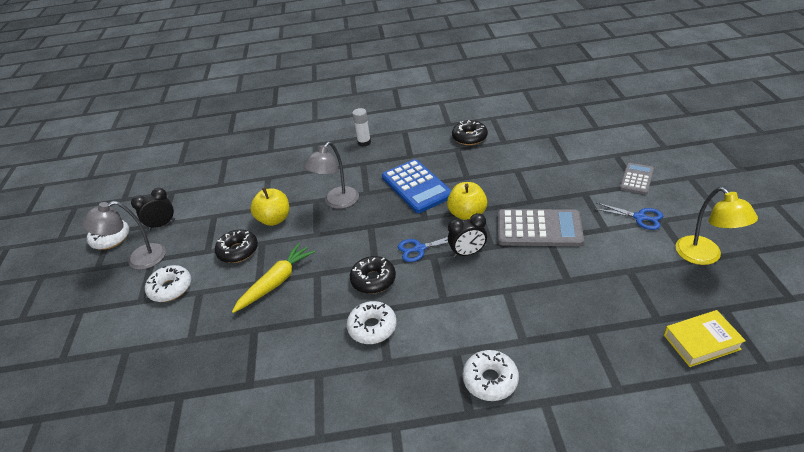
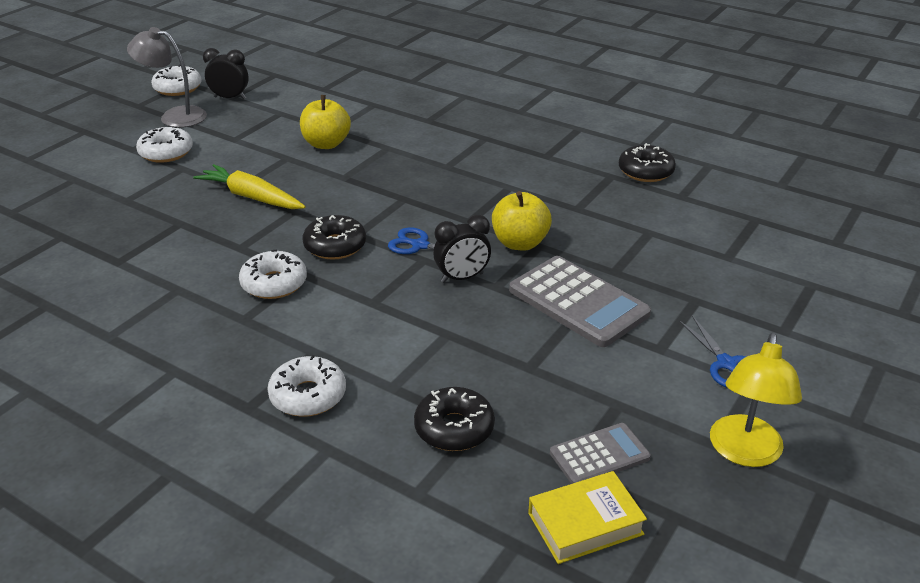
camera: 35 degrees right, 5 degrees down
black donut [215,230,258,263] -> black donut moved to [414,387,495,451]
yellow carrot [232,243,315,313] -> yellow carrot turned 135 degrees counterclockwise [193,164,306,209]
grey lamp [304,142,359,209] -> none
white glue stick [352,108,371,147] -> none
blue calculator [382,159,452,213] -> none
black clock [448,213,487,257] -> black clock turned 45 degrees counterclockwise [433,215,491,283]
grey calculator [620,163,654,194] -> grey calculator moved to [550,423,651,484]
yellow book [664,310,746,367] -> yellow book turned 45 degrees counterclockwise [528,471,647,564]

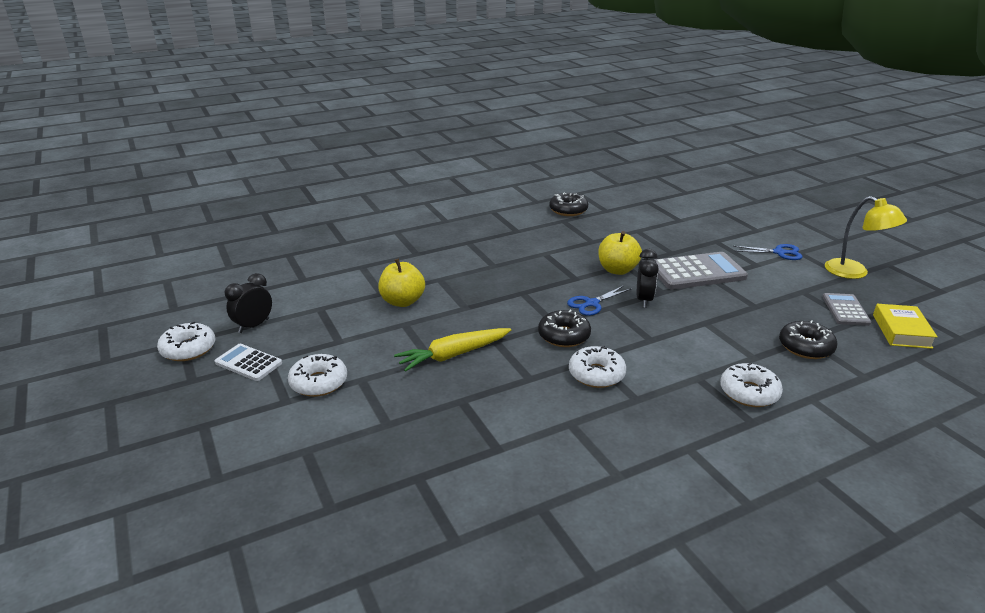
camera: 60 degrees left, 5 degrees down
grey lamp [127,27,207,128] -> white calculator [215,344,282,381]

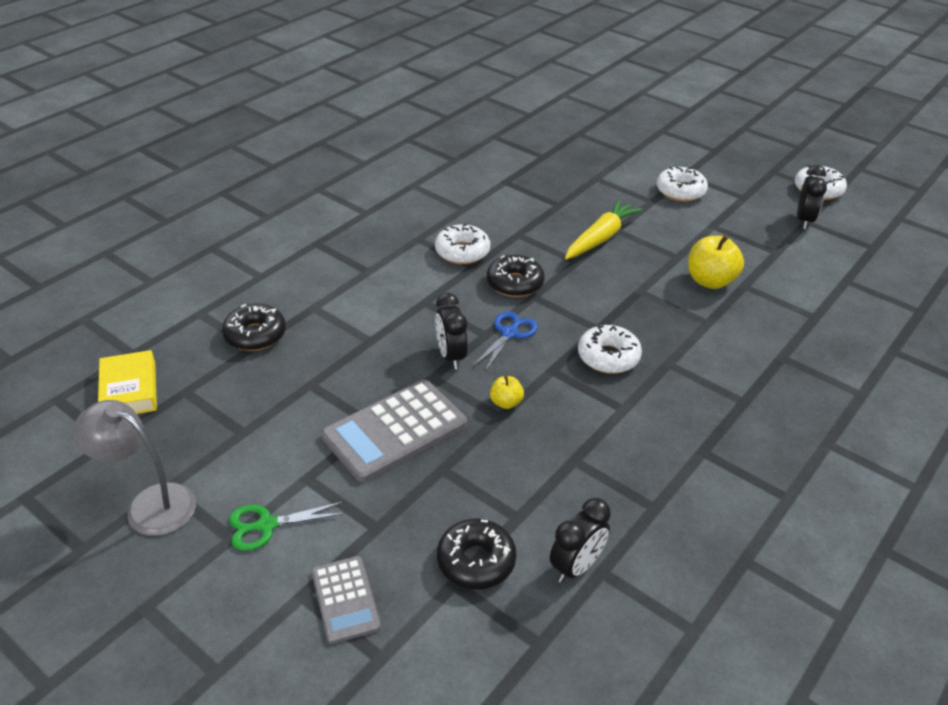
camera: 155 degrees right, 10 degrees up
white calculator [215,344,282,381] -> none
black donut [549,193,588,216] -> black donut moved to [437,518,517,589]
yellow apple [598,231,642,275] -> yellow apple [490,376,524,409], size x0.53
white donut [720,362,783,407] -> white donut moved to [578,325,642,374]
blue scissors [733,244,803,260] -> green scissors [229,502,346,551]
grey calculator [822,293,871,326] -> grey calculator moved to [312,556,381,644]
yellow lamp [825,196,907,279] -> grey lamp [73,400,196,536]
none -> black clock [550,498,611,583]

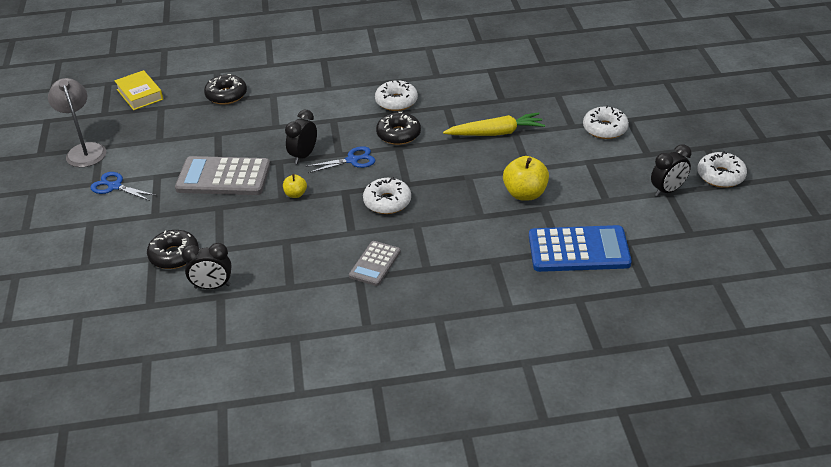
camera: 45 degrees right, 0 degrees up
yellow book [98,350,157,414] -> yellow book turned 60 degrees counterclockwise [114,70,163,110]
green scissors [229,502,346,551] -> blue scissors [90,172,157,201]
grey calculator [312,556,381,644] -> grey calculator moved to [349,241,401,286]
none -> blue calculator [529,225,632,272]

